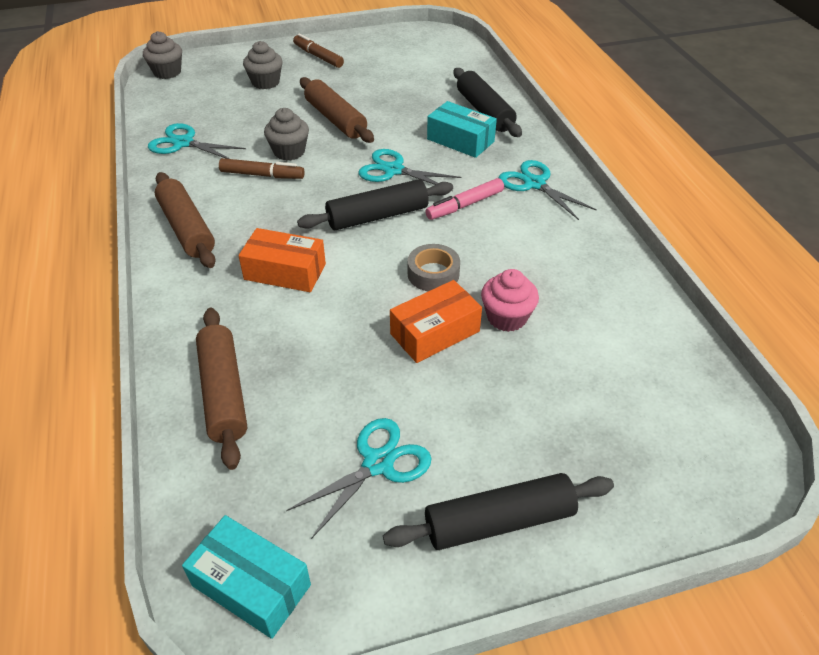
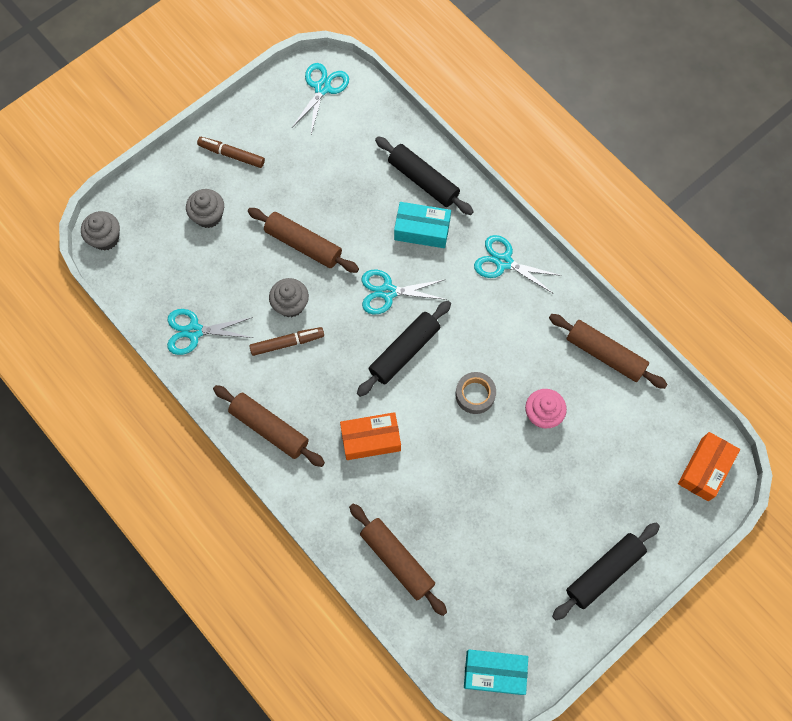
camera: 25 degrees left, 25 degrees up
turquoise scissors [286,418,432,539] -> turquoise scissors moved to [292,63,349,134]
orange box [390,280,482,363] -> orange box moved to [678,432,740,501]
pink marker [425,178,504,220] -> none
none -> brown rolling pin [549,314,668,389]

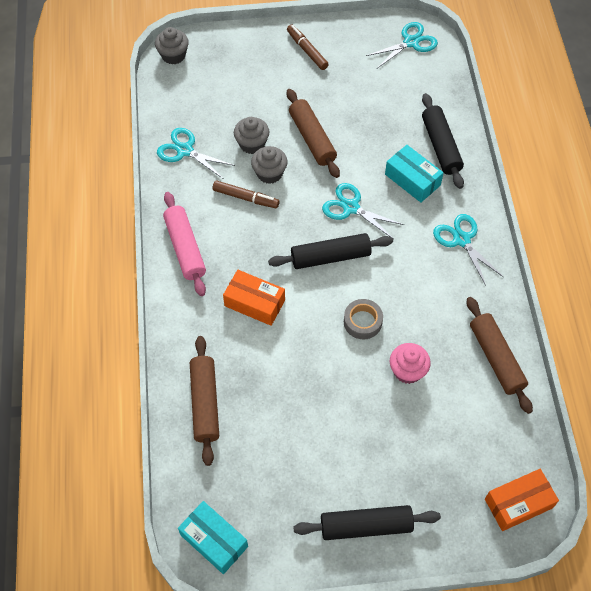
camera: 35 degrees right, 10 degrees down
grey cupcake [186,189,224,228] -> grey cupcake moved to [234,117,269,154]
brown rolling pin [213,385,325,467] -> pink rolling pin [163,192,206,296]

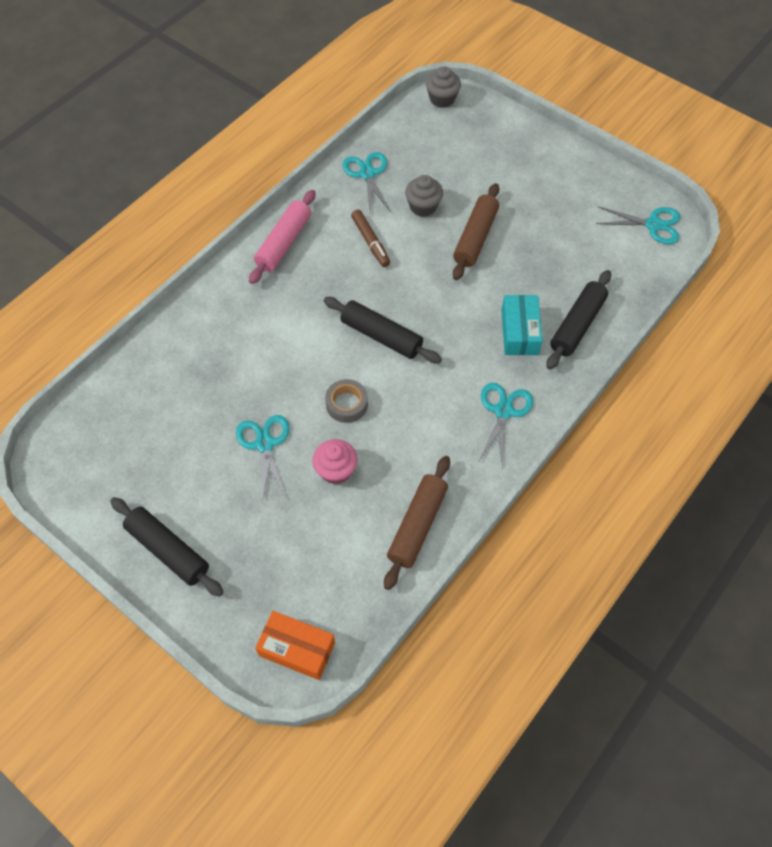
camera: 45 degrees right, 0 degrees up
turquoise box [178,501,248,574] -> none
brown rolling pin [190,336,219,466] -> none
orange box [223,270,285,326] -> none
grey cupcake [251,146,288,184] -> none
brown marker [287,24,329,70] -> none
turquoise scissors [322,183,404,237] -> turquoise scissors moved to [236,415,290,502]

